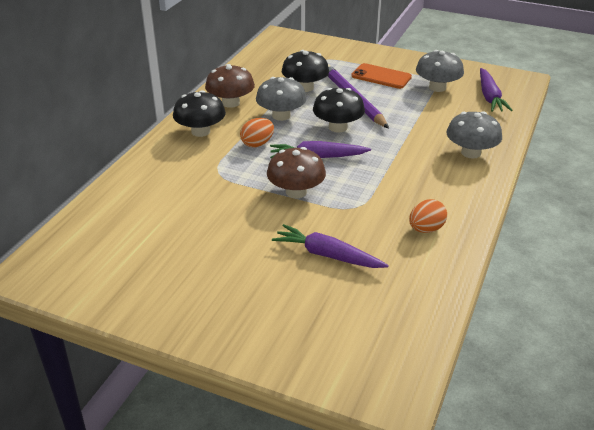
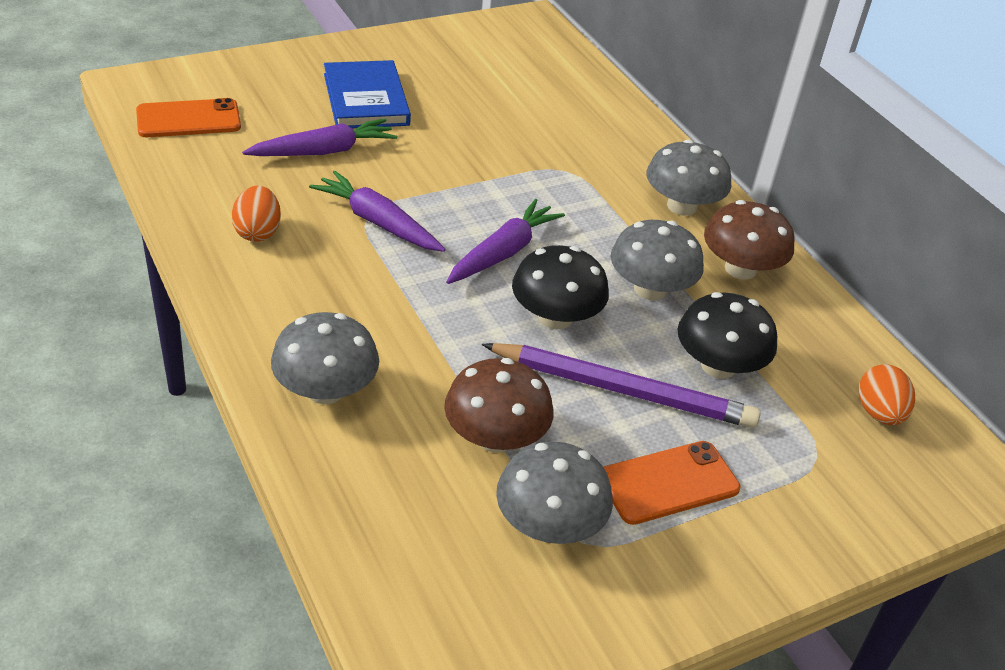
camera: 125 degrees right, 5 degrees up
black mushroom [173,90,226,137] -> grey mushroom [646,139,731,215]
orange egg [240,118,274,147] -> orange egg moved to [859,364,915,425]
brown mushroom [267,147,326,198] -> brown mushroom moved to [444,358,553,452]
purple carrot [480,68,513,112] -> purple carrot moved to [309,171,446,252]
none -> orange phone [136,98,241,137]
none -> blue book [324,60,411,128]

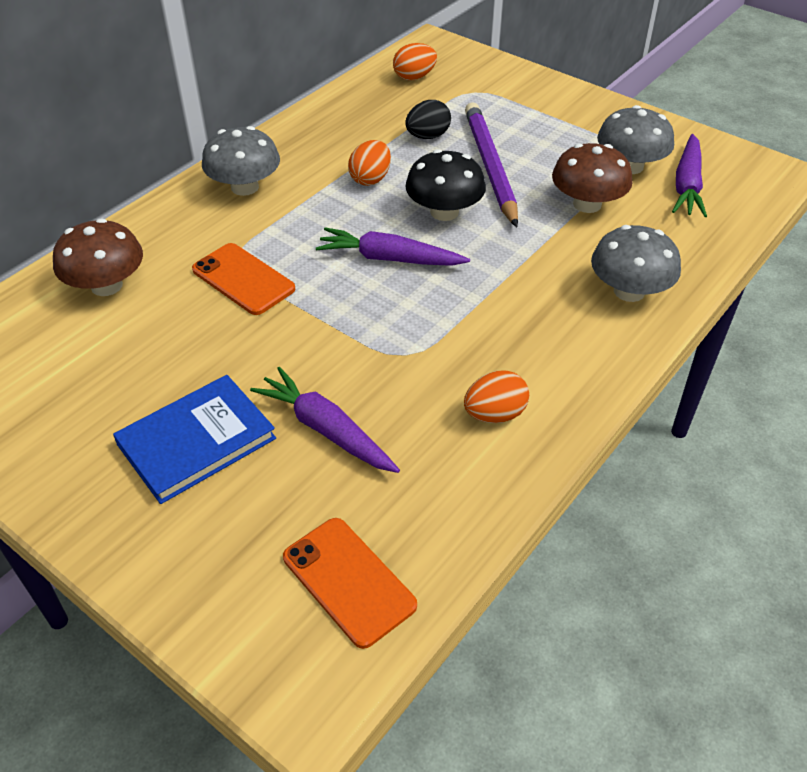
camera: 110 degrees left, 5 degrees up
purple carrot [309,171,446,252] -> purple carrot moved to [672,134,707,217]
orange phone [604,441,741,525] -> orange phone moved to [192,243,295,315]
grey mushroom [611,220,704,301] -> orange egg [348,140,391,186]
black mushroom [678,292,777,379] -> black egg [405,100,451,139]
brown mushroom [704,200,795,280] -> brown mushroom moved to [53,218,143,296]

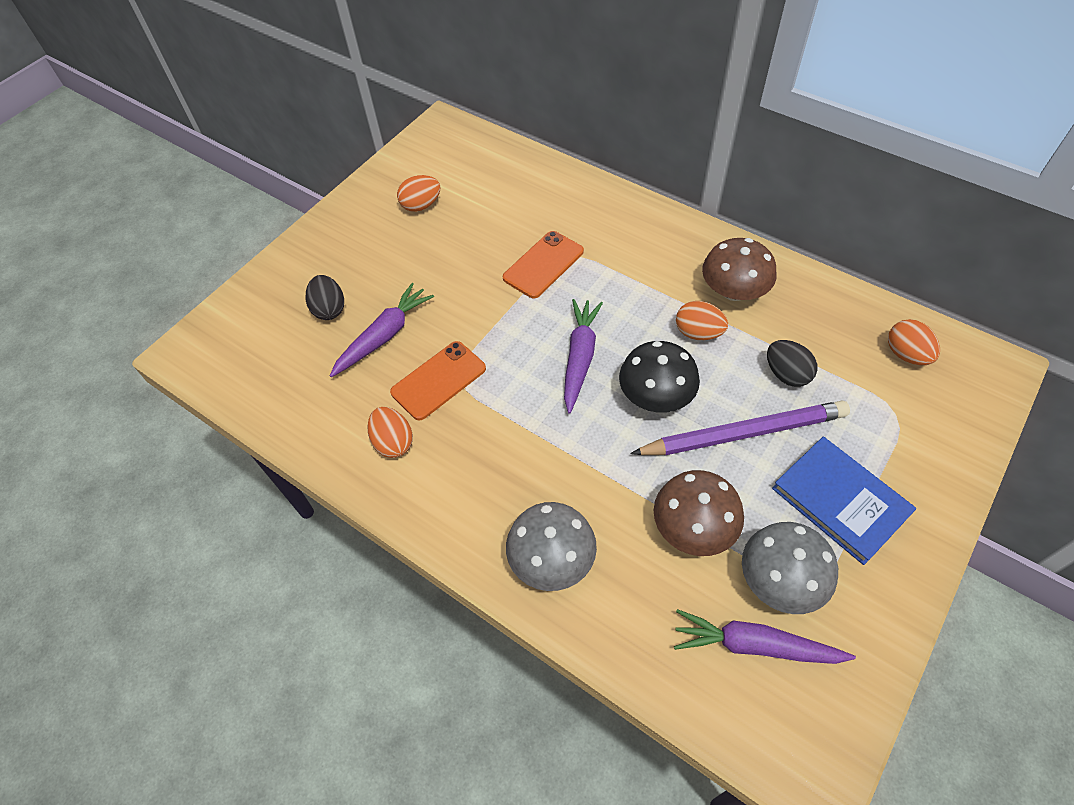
camera: 90 degrees right, 10 degrees up
brown mushroom [53,218,143,296] -> brown mushroom moved to [702,238,776,301]
blue book [113,375,276,504] -> blue book moved to [772,437,916,565]
grey mushroom [202,126,280,196] -> none
orange phone [283,518,417,649] -> orange phone moved to [390,341,486,421]
none -> black egg [306,275,344,320]
none -> orange egg [397,175,440,212]

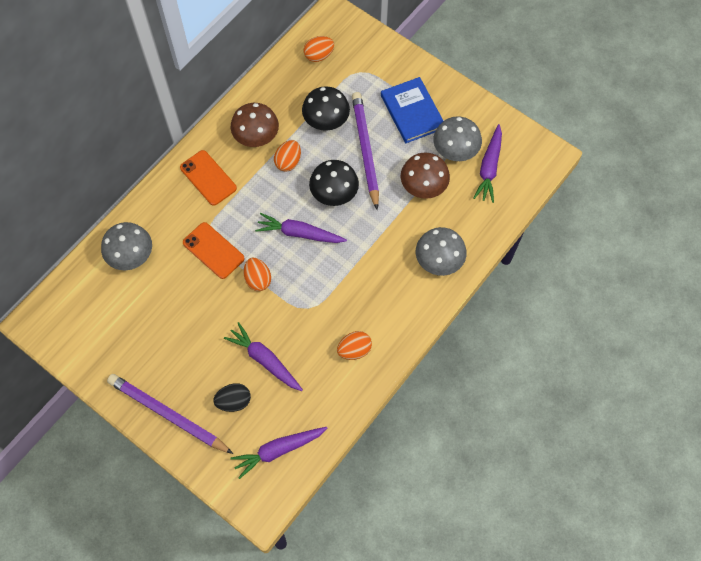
camera: 90 degrees left, 10 degrees up
orange phone [390,341,486,421] -> orange phone moved to [180,150,237,206]
orange egg [397,175,440,212] -> orange egg moved to [244,258,271,291]
black egg [767,340,818,387] -> black mushroom [302,86,350,131]
blue book [772,437,916,565] -> blue book turned 75 degrees counterclockwise [381,77,443,143]
none -> grey mushroom [101,222,152,270]
none -> purple pencil [107,374,233,454]
none -> purple carrot [230,427,327,479]

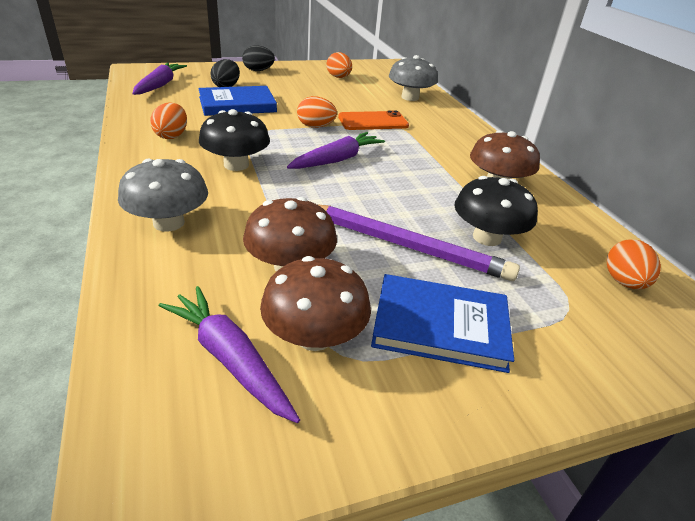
camera: 120 degrees right, 30 degrees down
purple pencil [107,374,233,454] -> black egg [242,45,275,71]
orange phone [180,150,237,206] -> none
purple carrot [224,322,303,391] -> blue book [198,86,277,116]
orange egg [274,140,301,172] -> orange egg moved to [327,52,352,78]
black mushroom [309,160,359,206] -> black mushroom moved to [199,109,270,171]
grey mushroom [433,116,482,161] -> brown mushroom [260,256,371,351]

